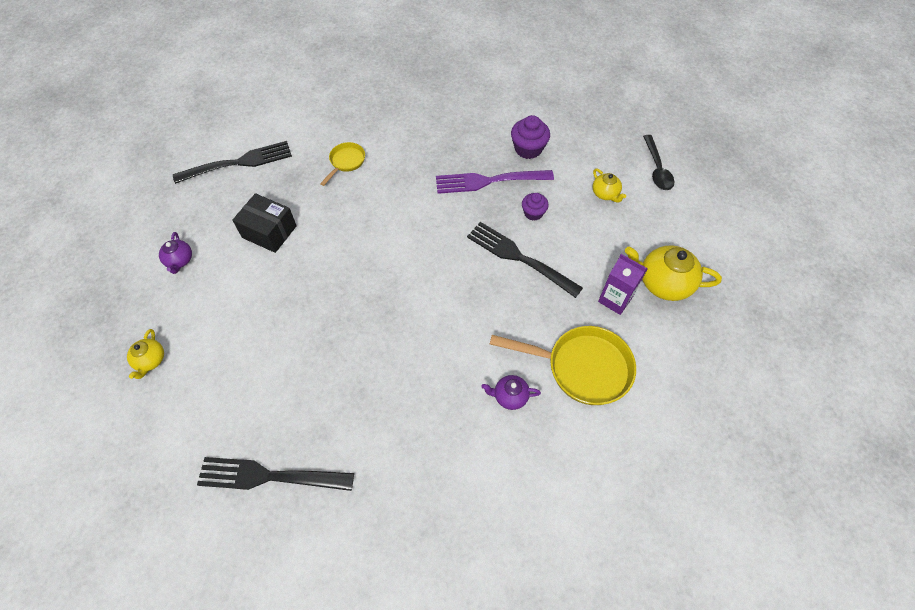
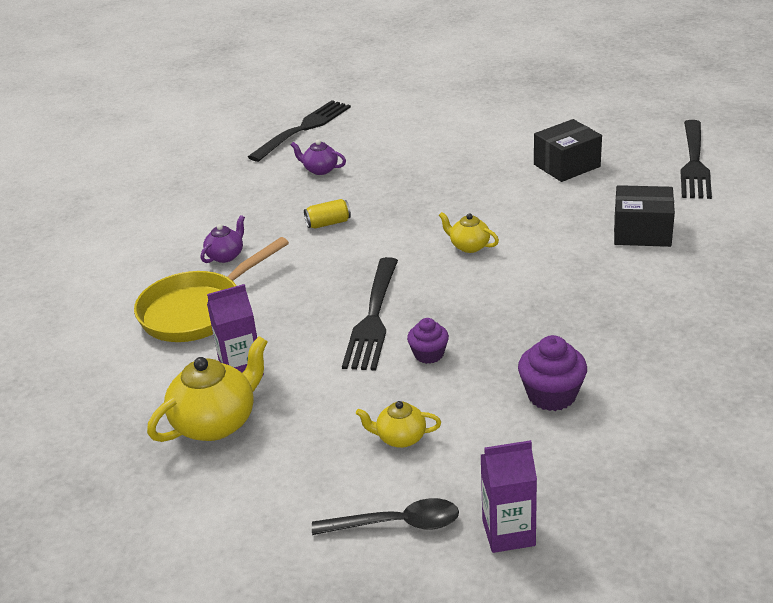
camera: 125 degrees right, 25 degrees down
yellow teapot [127,329,164,379] -> yellow teapot moved to [439,212,499,253]
purple teapot [159,232,192,274] -> purple teapot moved to [291,140,346,175]
yellow pan [320,142,365,186] -> black box [614,185,675,247]
purple fork [436,170,554,194] -> none
black fork [467,222,583,298] -> black fork turned 120 degrees clockwise [342,257,398,371]
black spoon [643,135,674,190] -> black spoon turned 150 degrees clockwise [312,498,459,535]
none -> yellow can [304,199,351,229]
none -> purple carton [481,440,537,553]

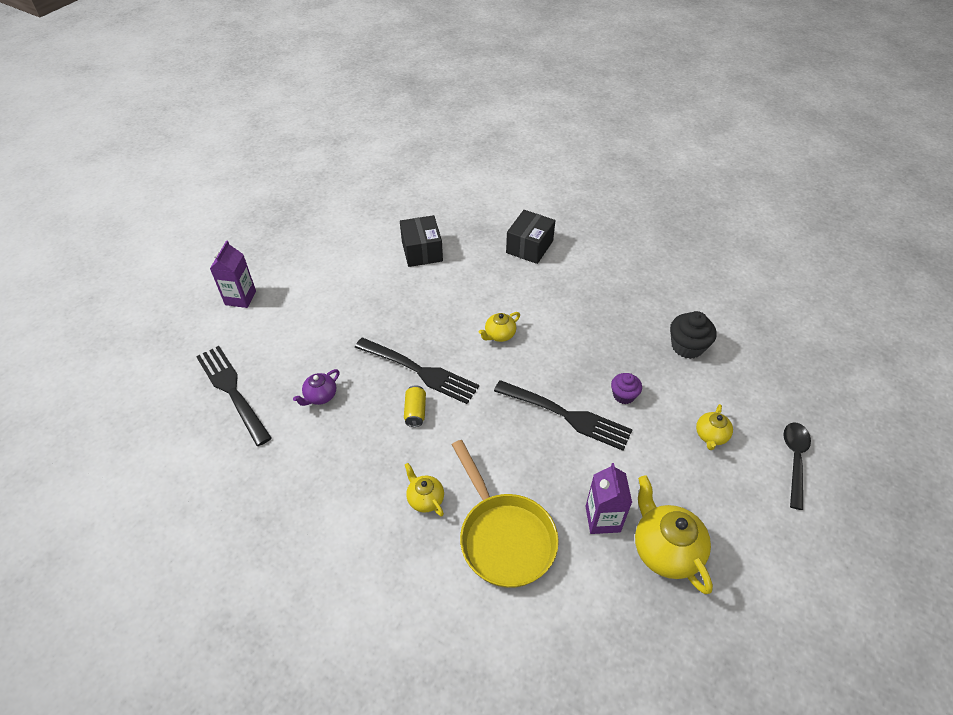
camera: 75 degrees left, 15 degrees up
purple teapot [201,215,245,263] -> yellow teapot [405,463,444,517]
purple carton [481,440,537,553] -> purple carton moved to [210,240,256,308]
purple cupcake [518,335,587,411] -> black cupcake [670,311,717,359]
black fork [681,120,712,199] -> black fork moved to [355,338,479,404]

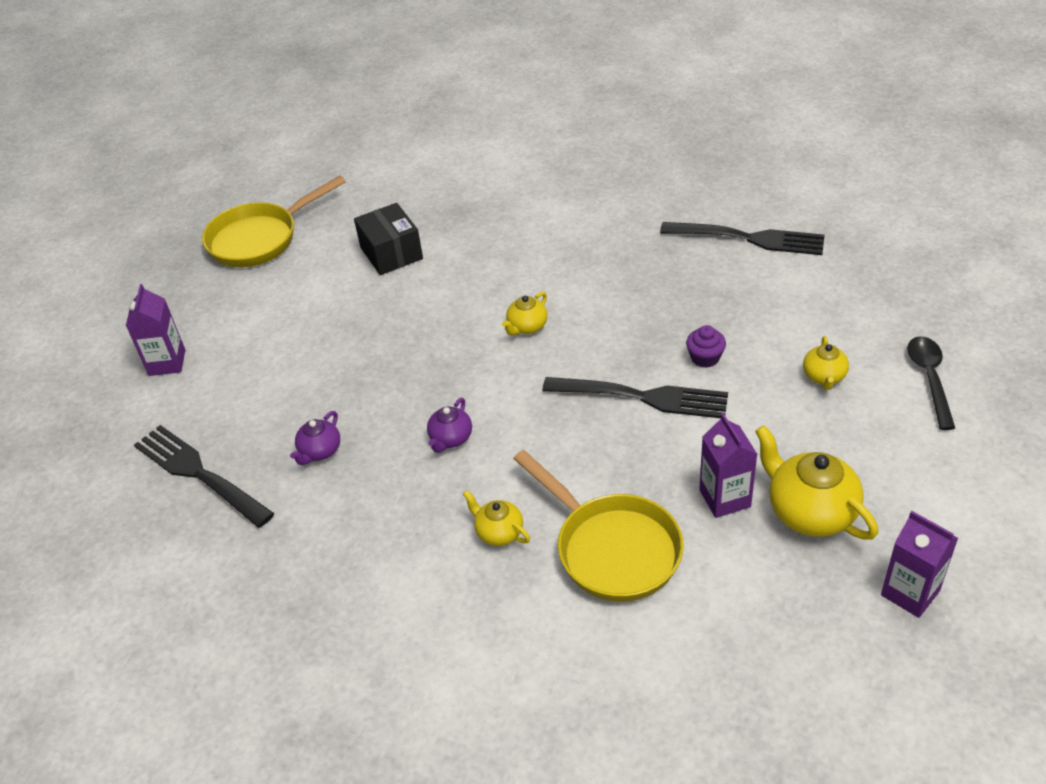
camera: 10 degrees left, 5 degrees down
black fork [355,338,479,404] -> black fork moved to [660,222,825,255]
yellow can [404,385,426,427] -> purple teapot [427,398,472,453]
black box [506,210,556,264] -> none
black cupcake [670,311,717,359] -> none
none -> yellow pan [202,176,346,267]
none -> purple carton [881,511,958,618]

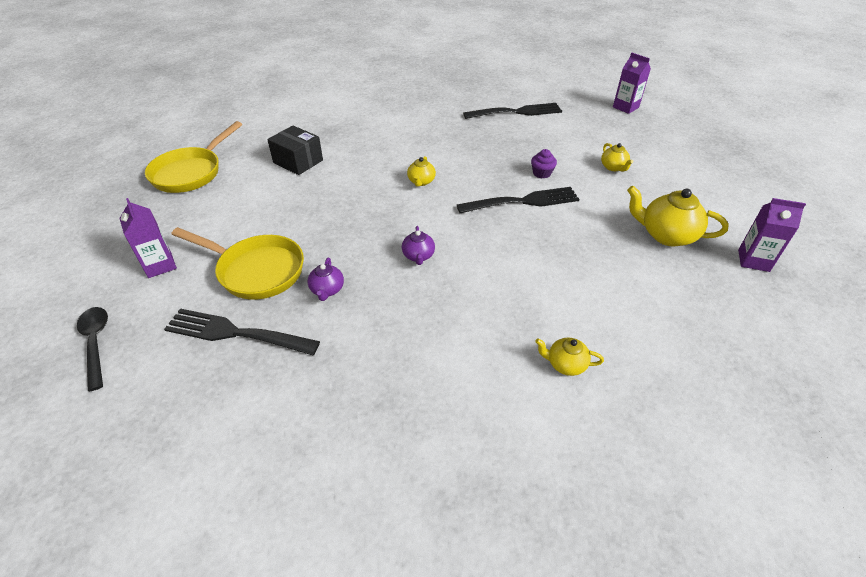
camera: 30 degrees left, 0 degrees up
yellow teapot [463,490,530,546] -> yellow teapot moved to [535,338,604,376]
yellow pan [513,450,684,602] -> yellow pan moved to [171,227,304,300]
purple carton [699,413,757,518] -> purple carton moved to [613,53,651,114]
black spoon [907,336,955,430] -> black spoon moved to [77,307,108,391]

